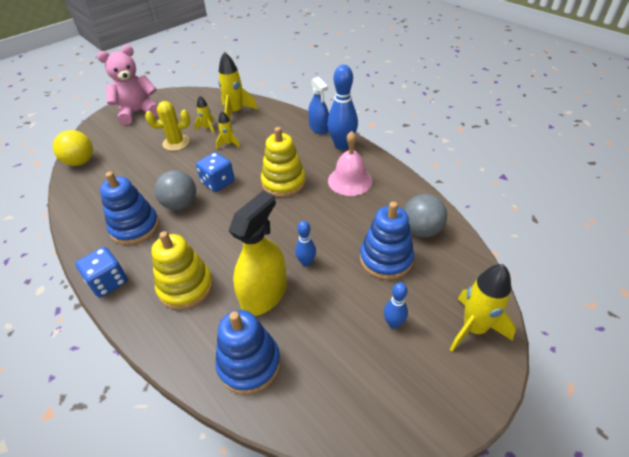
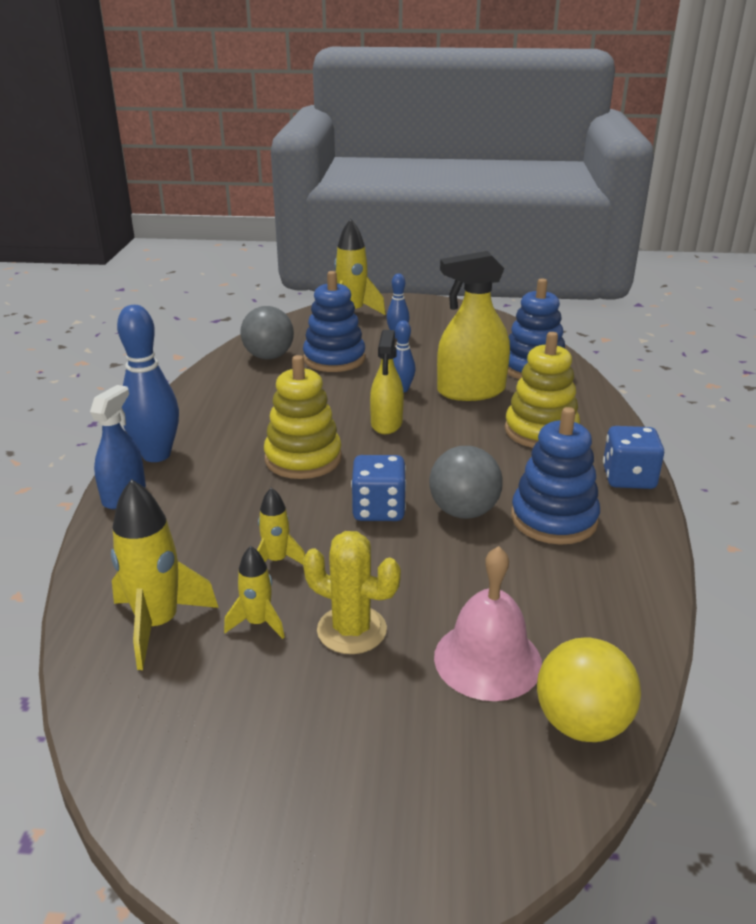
camera: 135 degrees left, 15 degrees down
pink teddy bear [97,45,158,125] -> none
pink bell [328,131,373,196] -> pink bell moved to [434,546,542,701]
none -> yellow spray bottle [370,330,404,434]

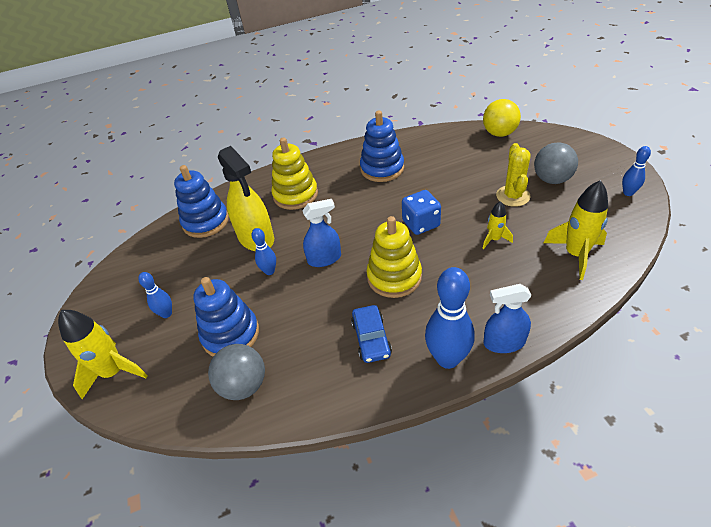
camera: 110 degrees left, 15 degrees up
yellow rocket [224,546,285,639] -> none
yellow spray bottle [370,330,404,434] -> blue spray bottle [302,199,341,267]
grey ball [429,446,503,519] -> grey ball moved to [534,142,578,184]
pink bell [434,546,542,701] -> none
blue dice [603,426,664,489] -> none
none -> blue car [351,305,392,363]
none -> blue bowling pin [622,146,651,196]

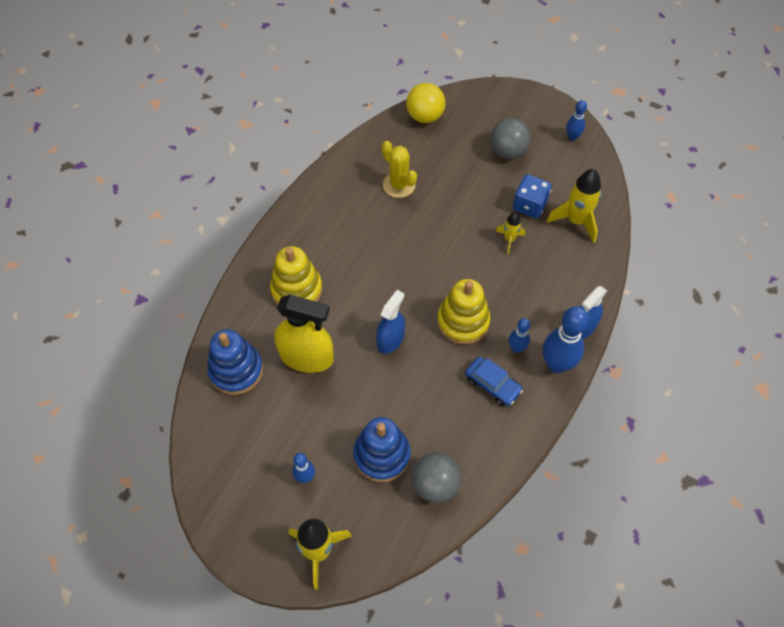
camera: 45 degrees left, 15 degrees up
blue bowling pin [251,228,276,275] -> blue bowling pin moved to [509,318,530,353]
blue stacking toy [360,111,404,182] -> none
blue dice [402,190,441,235] -> blue dice moved to [513,174,552,218]
yellow cactus [496,143,531,207] -> yellow cactus moved to [382,141,417,198]

